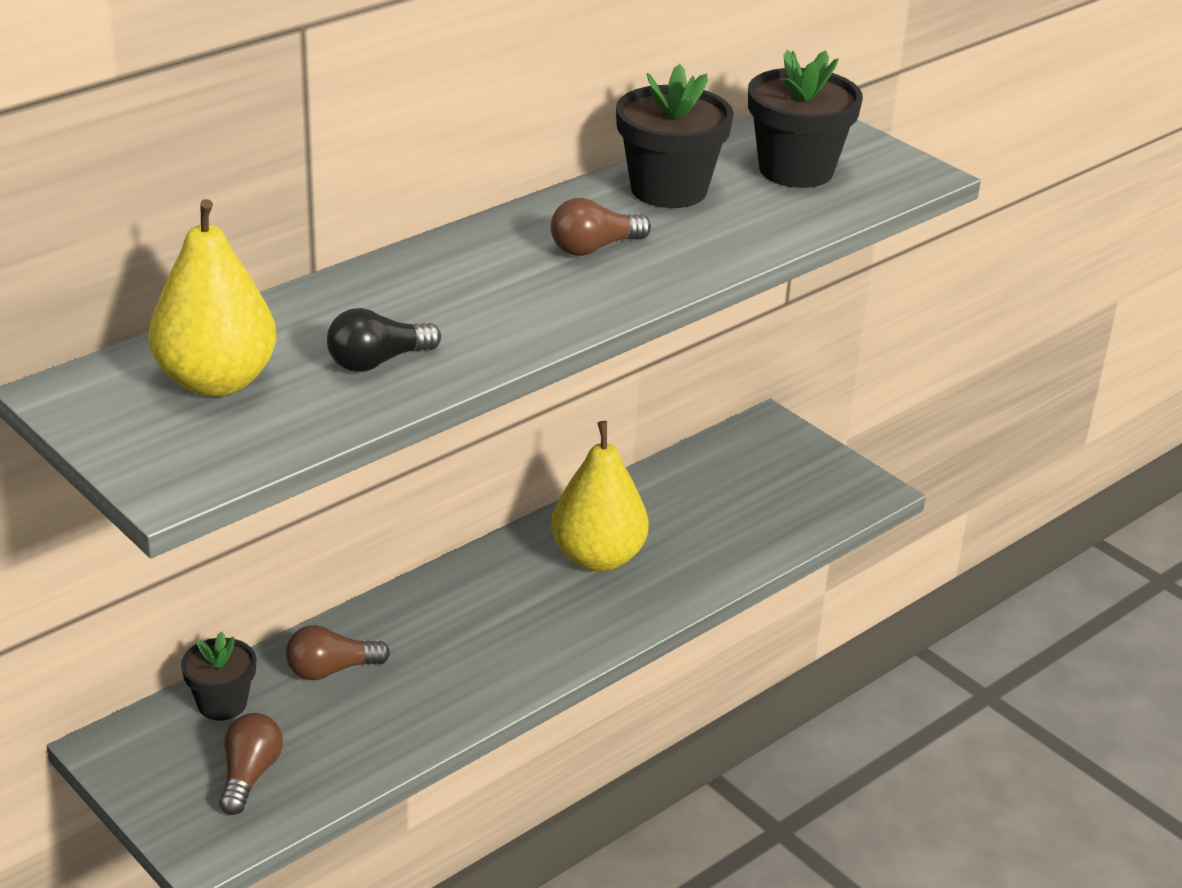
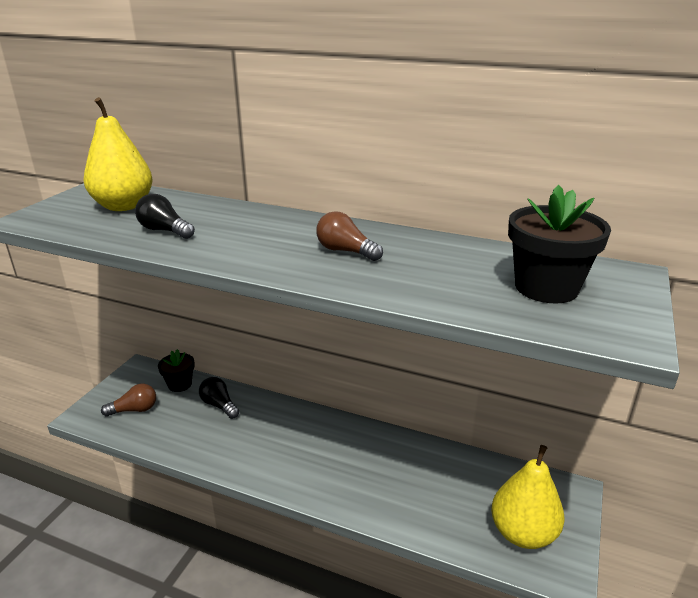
camera: 65 degrees right, 5 degrees down
brown light bulb [286,625,390,680] -> black light bulb [199,377,239,419]
yellow pear [551,421,648,572] -> yellow pear moved to [491,445,565,549]
black flower pot [616,64,734,208] -> none

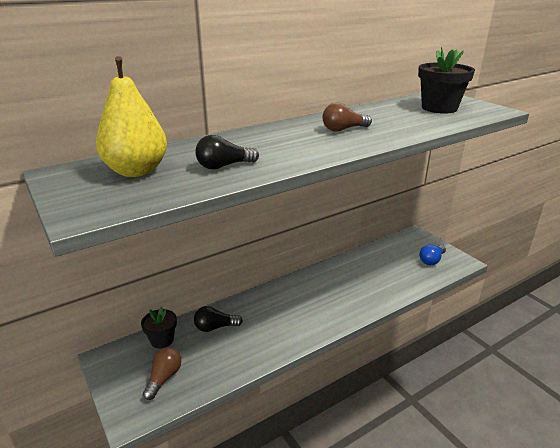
camera: 55 degrees left, 0 degrees up
yellow pear [491,445,565,549] -> blue light bulb [419,245,446,265]

